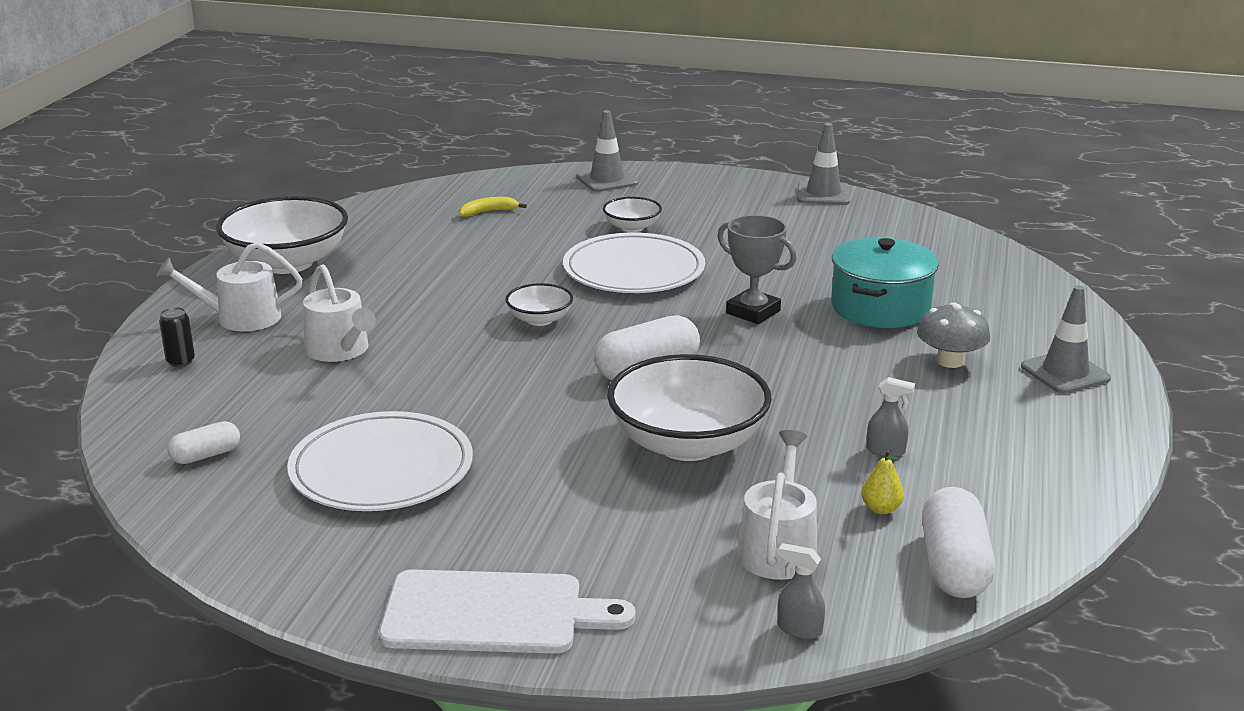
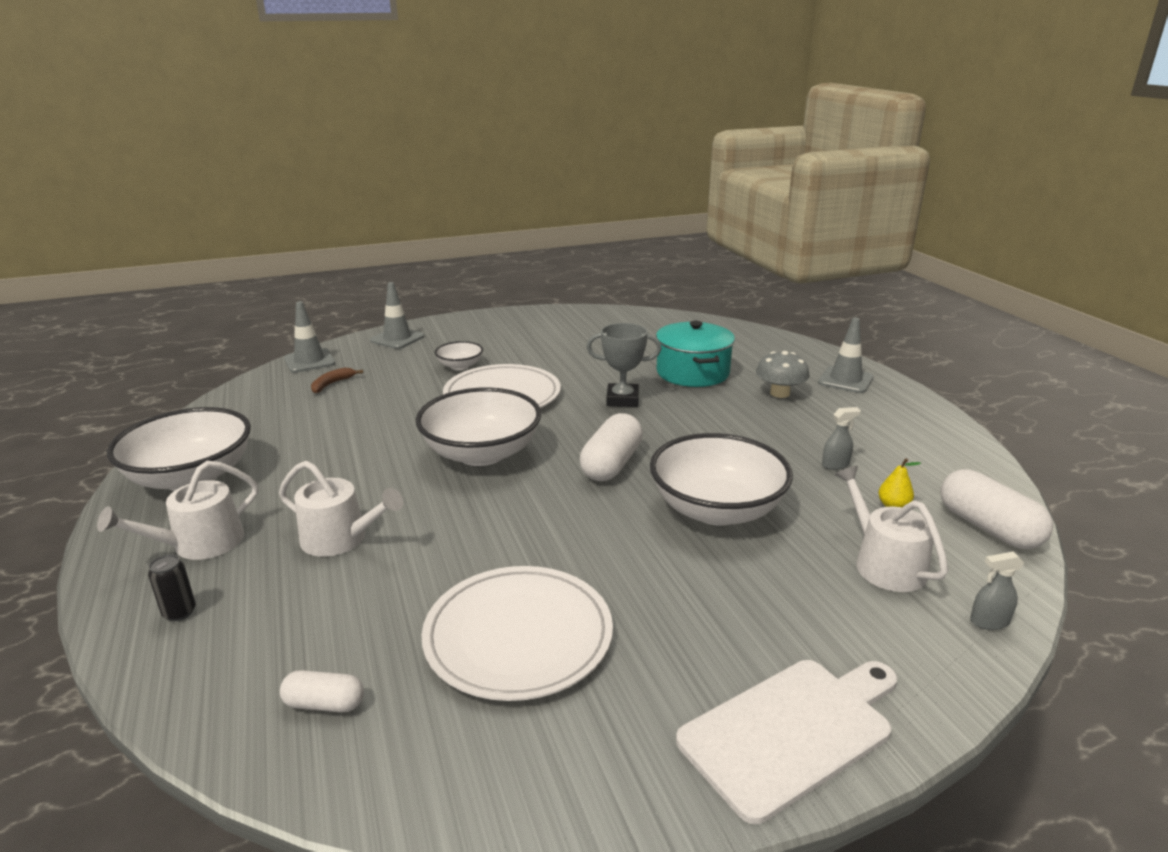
camera: 35 degrees left, 0 degrees up
white capsule [167,421,240,464] -> white capsule turned 75 degrees clockwise [280,670,364,712]
yellow banana [459,197,527,217] -> brown banana [311,368,363,393]
white bowl [506,283,573,326] -> white bowl [416,387,541,466], size x2.05
grey traffic cone [797,123,850,205] -> grey traffic cone moved to [284,301,335,373]

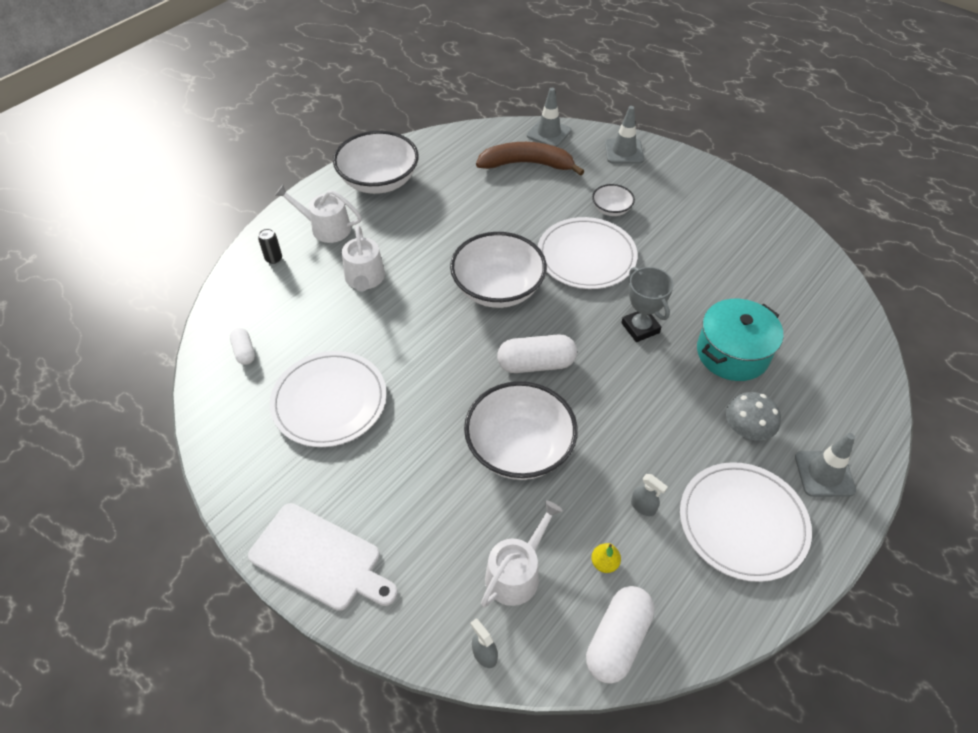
camera: 60 degrees right, 25 degrees up
brown banana [311,368,363,393] -> brown banana [476,142,584,176], size x2.23
none -> white plate [680,462,812,582]

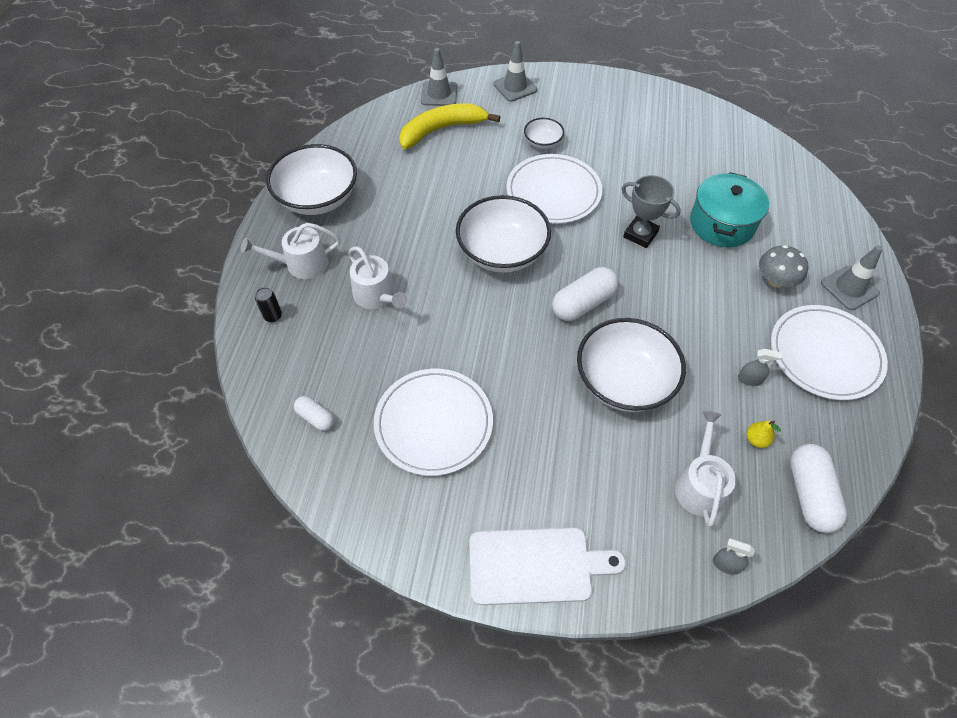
camera: 30 degrees left, 5 degrees up
brown banana [476,142,584,176] -> yellow banana [399,103,500,149]

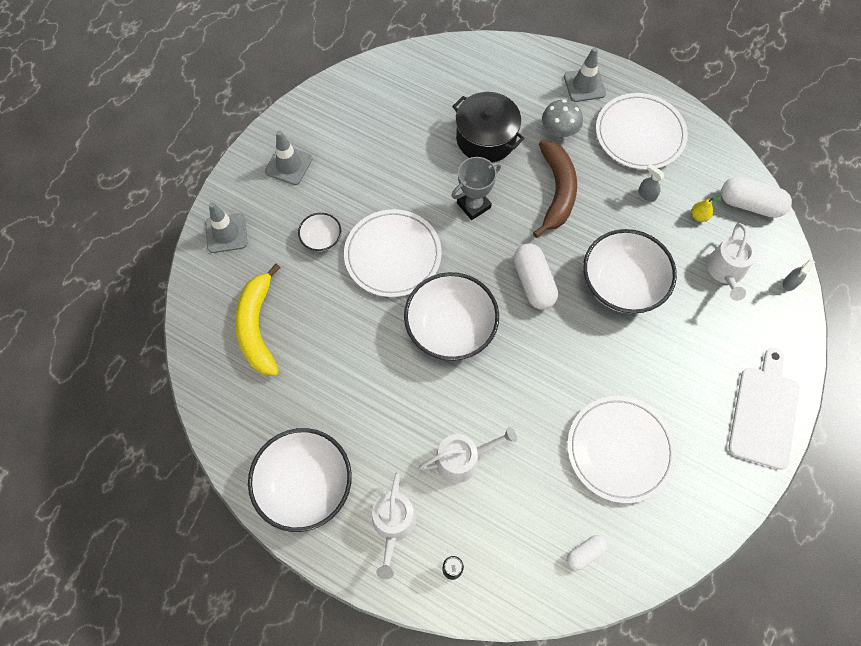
camera: 70 degrees left, 10 degrees up
grey traffic cone [421,48,458,106] -> grey traffic cone moved to [265,131,312,185]
white watering can [675,411,736,527] -> white watering can turned 105 degrees counterclockwise [707,223,757,301]
turquoise pot [690,172,769,247] -> black pot [452,92,525,162]
grey spray bottle [738,349,782,386] -> grey spray bottle turned 75 degrees counterclockwise [638,164,664,202]
none -> brown banana [533,140,577,238]

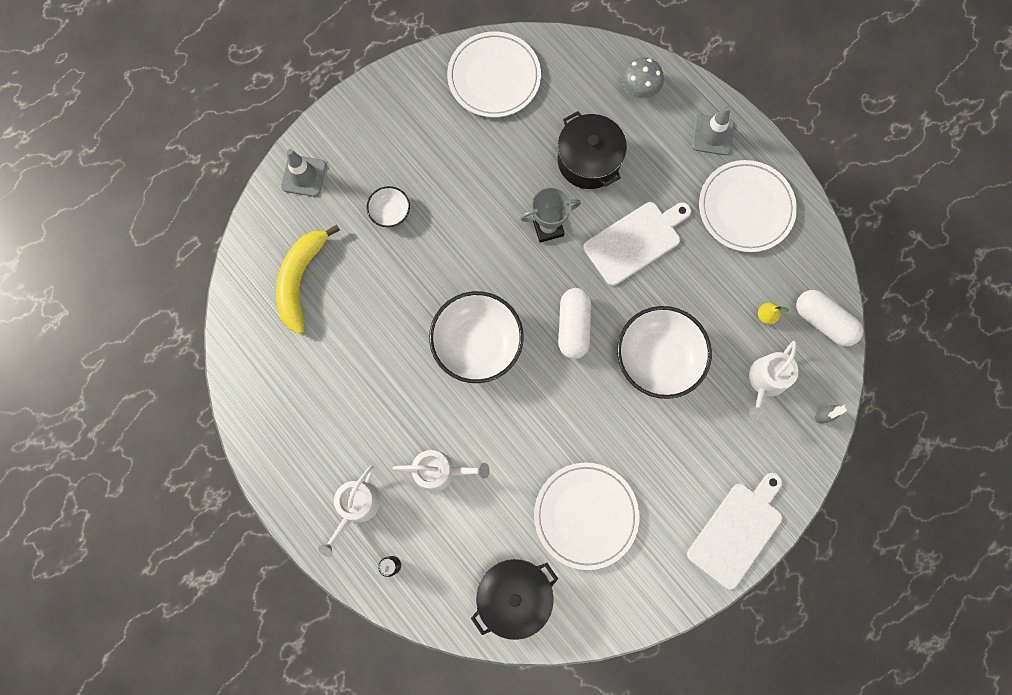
camera: 20 degrees right, 10 degrees up
white bowl [248,428,352,532] -> none
grey traffic cone [265,131,312,185] -> none
white plate [344,209,442,297] -> white plate moved to [447,32,541,117]
brown banana [533,140,577,238] -> white cutting board [583,202,691,286]
grey mushroom [542,99,583,137] -> grey mushroom moved to [621,57,664,98]
white capsule [567,535,607,570] -> black pot [471,559,558,640]
grey spray bottle [638,164,664,202] -> none

